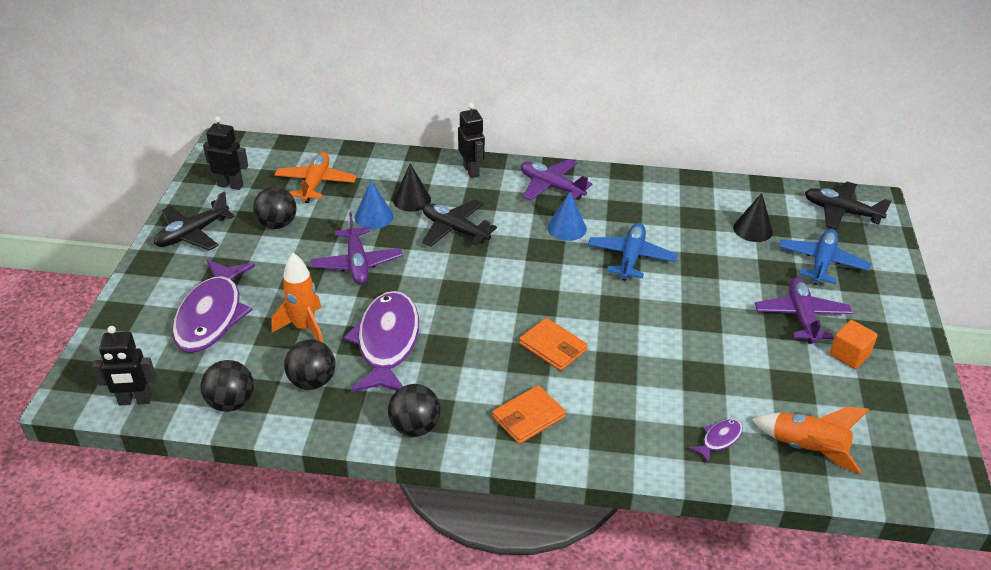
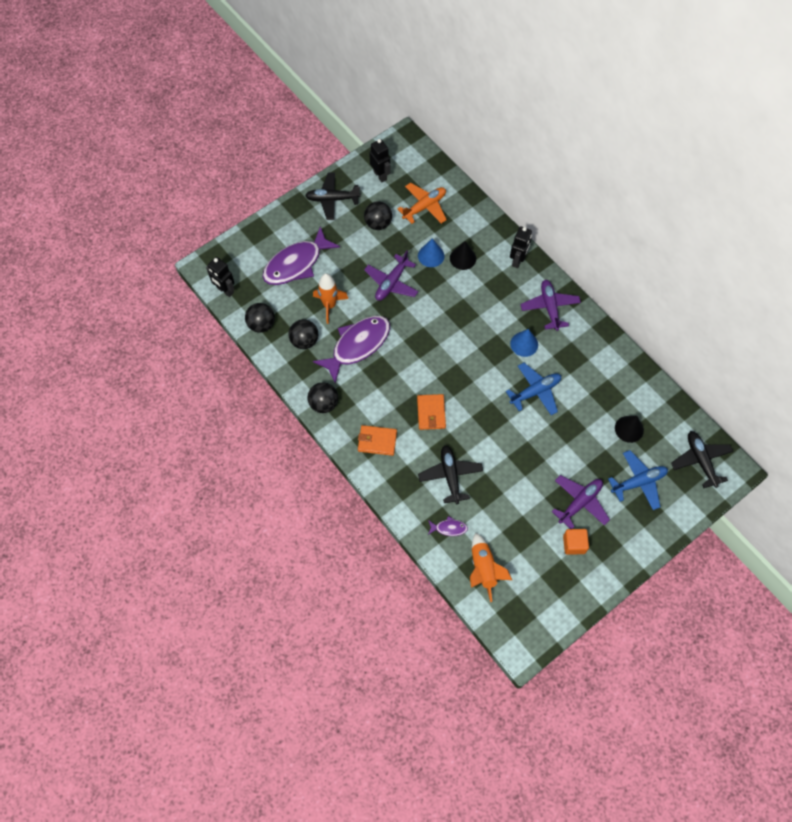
camera: 45 degrees right, 25 degrees up
black plane [422,199,497,247] -> black plane moved to [418,445,483,504]

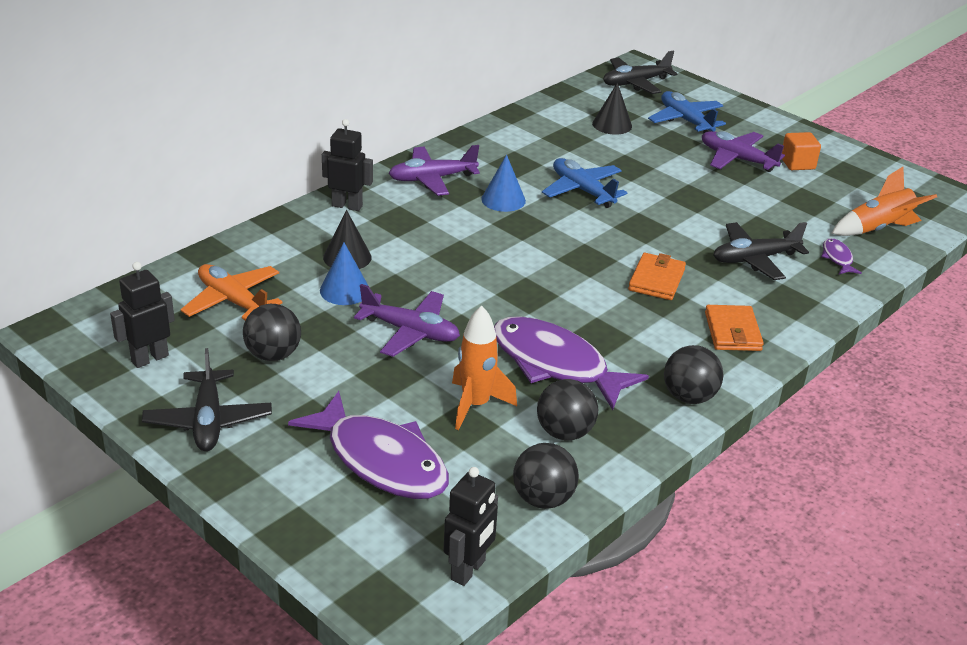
camera: 100 degrees left, 30 degrees down
orange wallet [417,394,446,430] -> orange wallet turned 60 degrees counterclockwise [628,253,686,300]

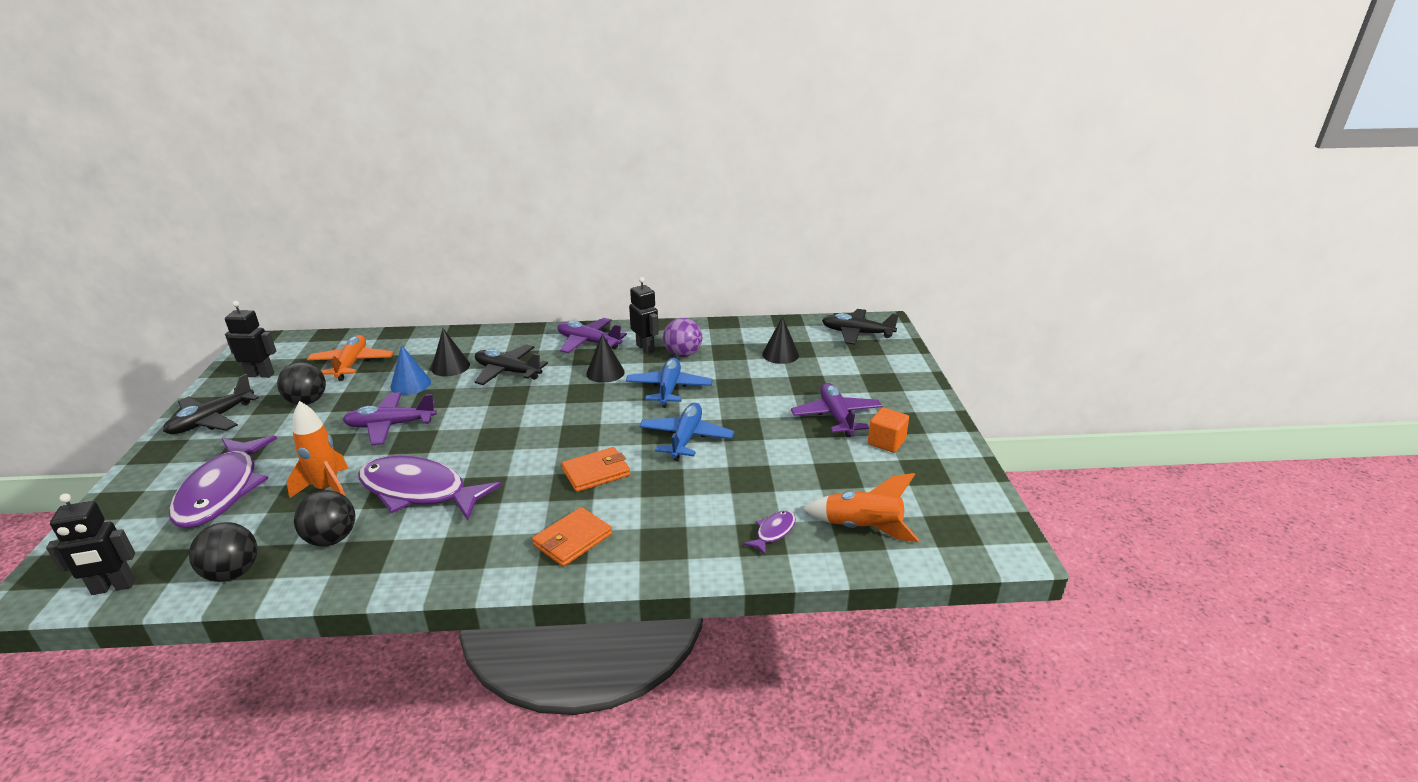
camera: 45 degrees right, 5 degrees down
black robot [322,119,373,211] -> black robot moved to [629,277,659,354]
purple plane [354,284,460,357] -> purple plane turned 105 degrees clockwise [343,392,437,445]
blue cone [481,155,526,212] -> black cone [586,334,625,383]
purple fish [494,316,649,410] -> purple fish turned 60 degrees counterclockwise [358,455,502,520]
blue plane [648,91,726,133] -> blue plane moved to [639,403,734,461]
black ball [664,345,724,404] -> none
black plane [713,222,809,280] -> black plane moved to [475,344,548,385]
none -> purple ball [663,318,702,357]

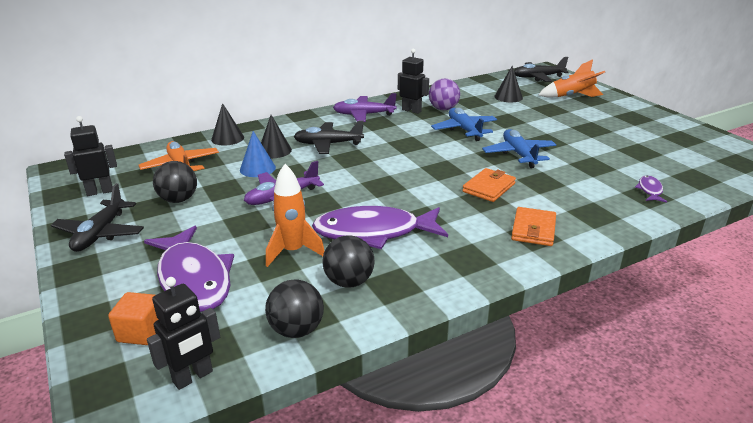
camera: 25 degrees left, 0 degrees up
black cone [586,334,625,383] -> black cone moved to [211,103,244,146]
purple plane [791,383,882,438] -> none
orange rocket [803,473,919,542] -> orange rocket moved to [539,59,605,97]
orange cube [868,407,909,453] -> orange cube moved to [108,292,159,345]

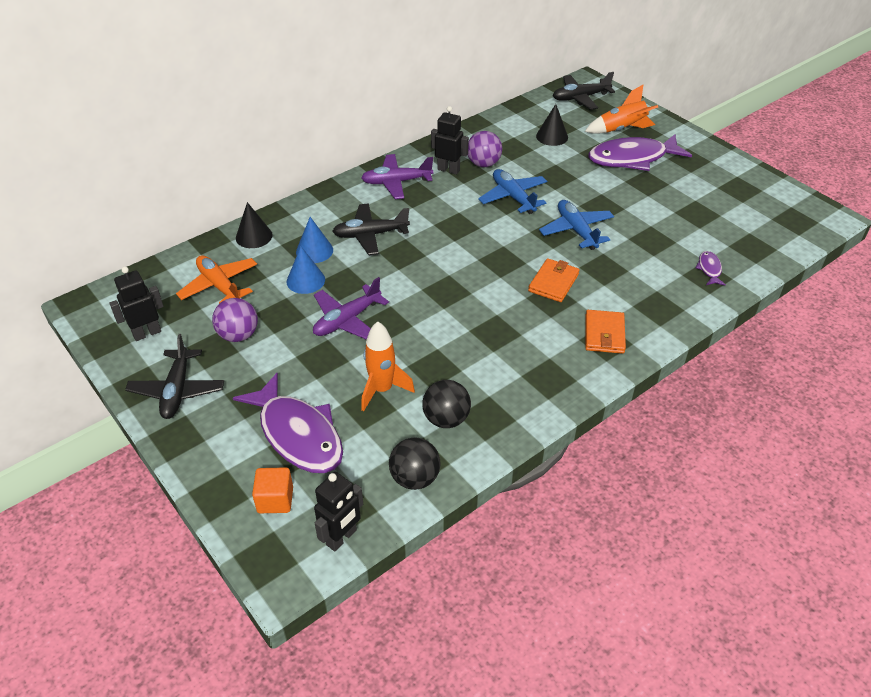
camera: 10 degrees left, 15 degrees up
black ball [153,161,197,203] -> purple ball [212,298,258,342]
black cone [261,115,292,158] -> blue cone [296,217,333,263]
purple fish [312,206,448,249] -> purple fish moved to [588,134,692,171]

